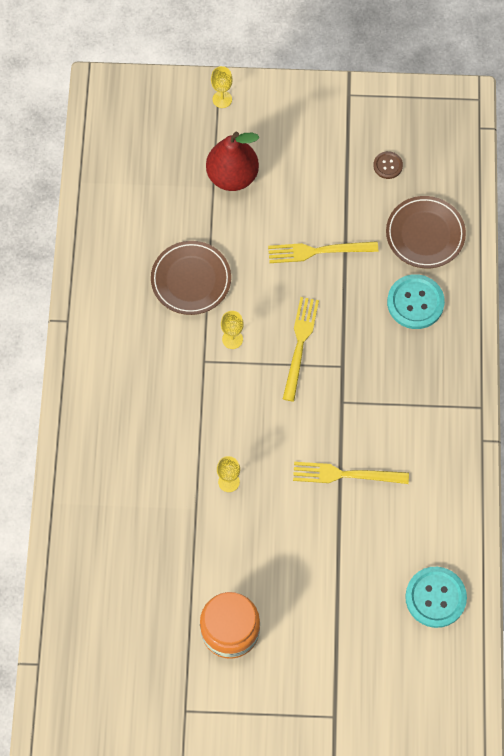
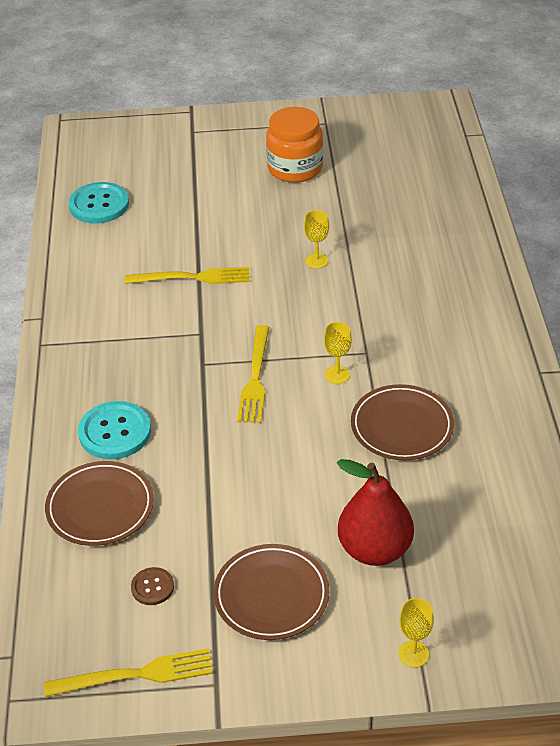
camera: 175 degrees right, 25 degrees down
yellow fork [268,241,378,263] -> yellow fork moved to [44,648,213,697]
none -> brown plate [213,544,330,640]

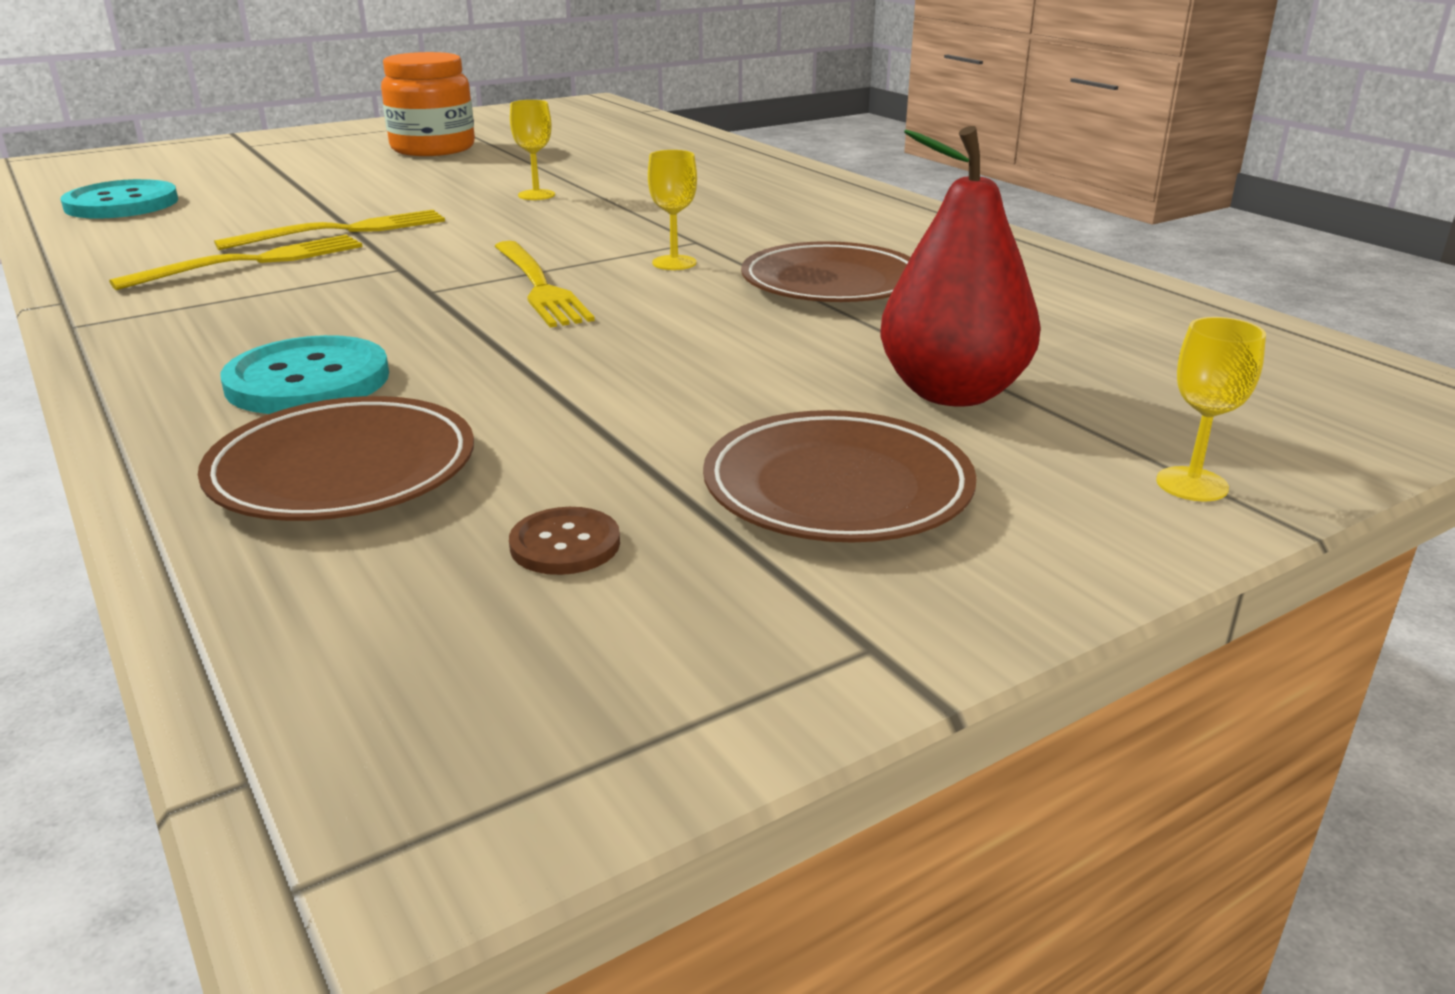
camera: 30 degrees left, 15 degrees down
yellow fork [44,648,213,697] -> yellow fork moved to [109,235,363,290]

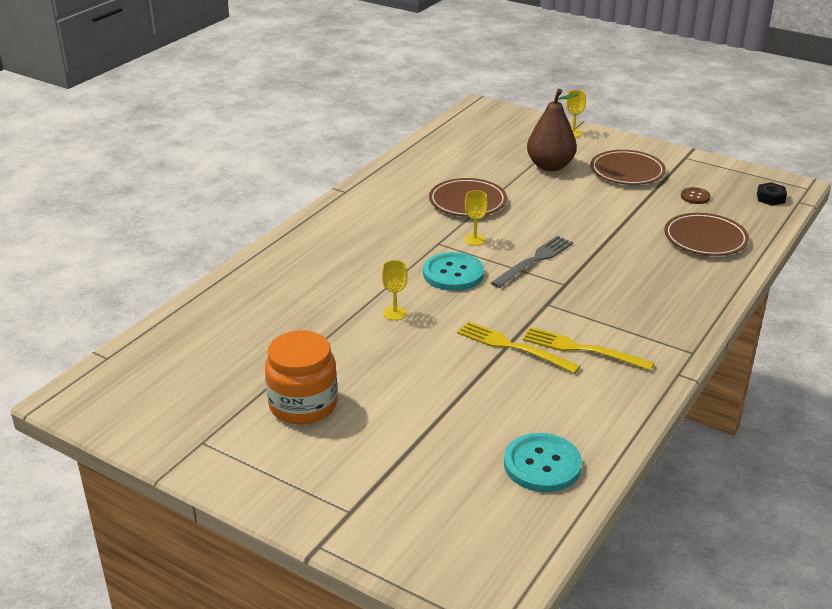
camera: 115 degrees left, 5 degrees up
turquoise button [220,335,389,414] -> turquoise button moved to [423,252,484,291]
yellow fork [494,241,595,327] -> grey fork [491,236,573,288]
red pear [880,126,1041,407] -> brown pear [527,89,578,171]
none -> black nut [757,182,787,206]

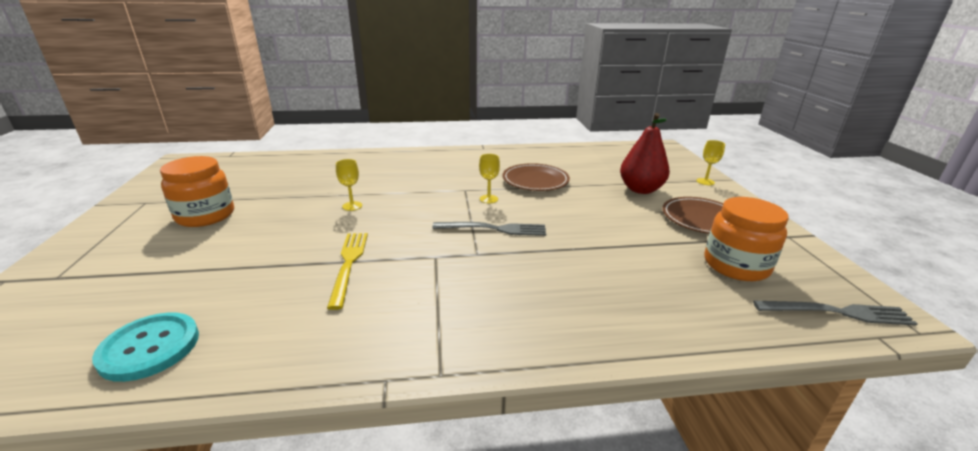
camera: 50 degrees right, 5 degrees down
turquoise button [423,252,484,291] -> none
yellow fork [523,327,654,371] -> none
brown pear [527,89,578,171] -> red pear [620,113,670,194]
brown plate [664,213,749,256] -> none
brown button [681,187,711,204] -> orange jar [705,197,788,281]
black nut [757,182,787,206] -> grey fork [753,301,918,326]

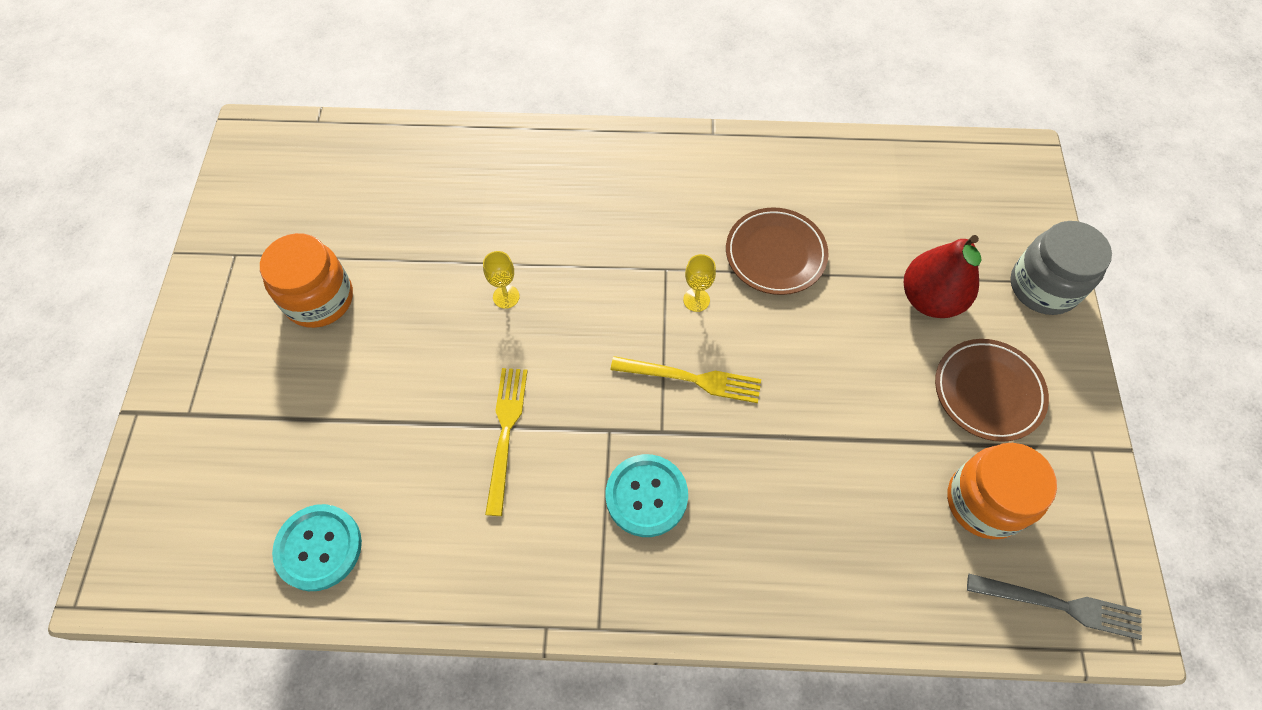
camera: 10 degrees right, 35 degrees up
grey fork [432,222,546,236] -> yellow fork [610,356,761,403]
yellow goblet [696,140,725,185] -> grey jar [1011,221,1112,315]
none -> turquoise button [605,454,688,537]

